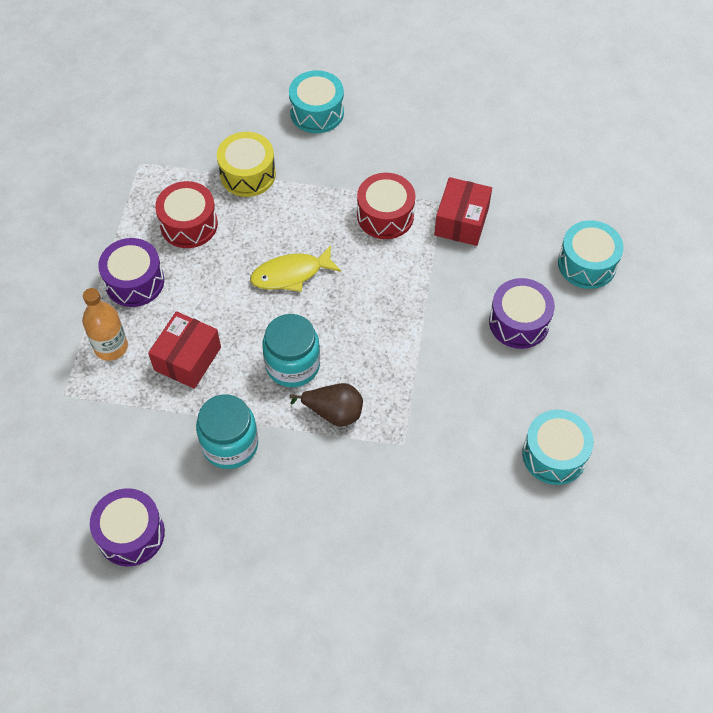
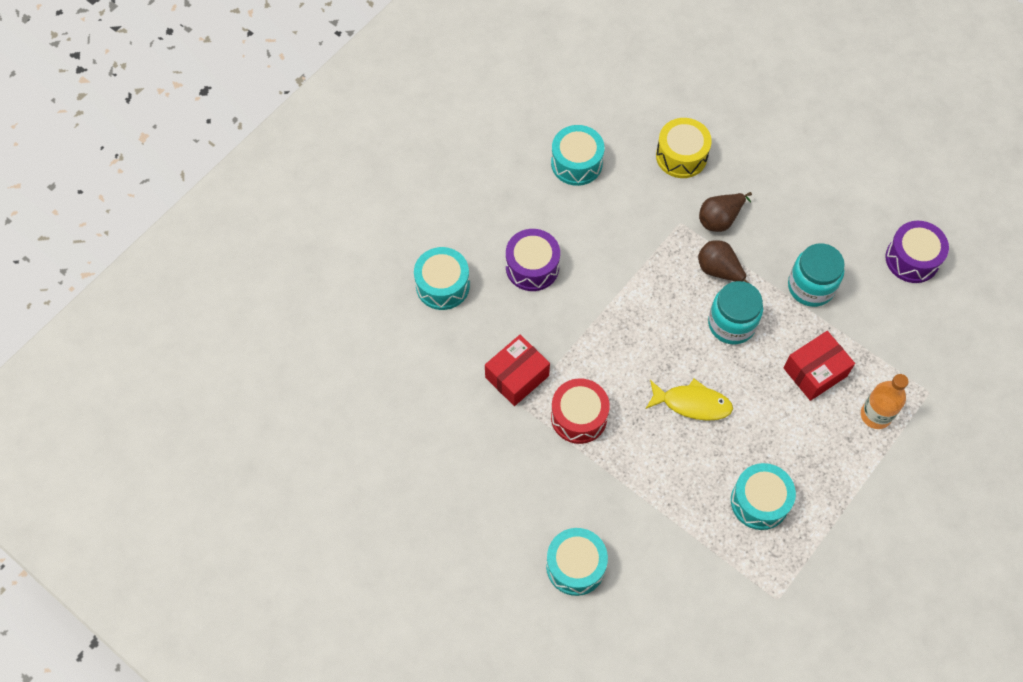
camera: 150 degrees left, 5 degrees up
purple drum [98,238,164,307] -> none
red drum [155,181,218,248] -> turquoise drum [731,463,796,530]
yellow drum [217,132,276,197] -> yellow drum moved to [656,118,712,178]
none -> brown pear [699,192,752,232]

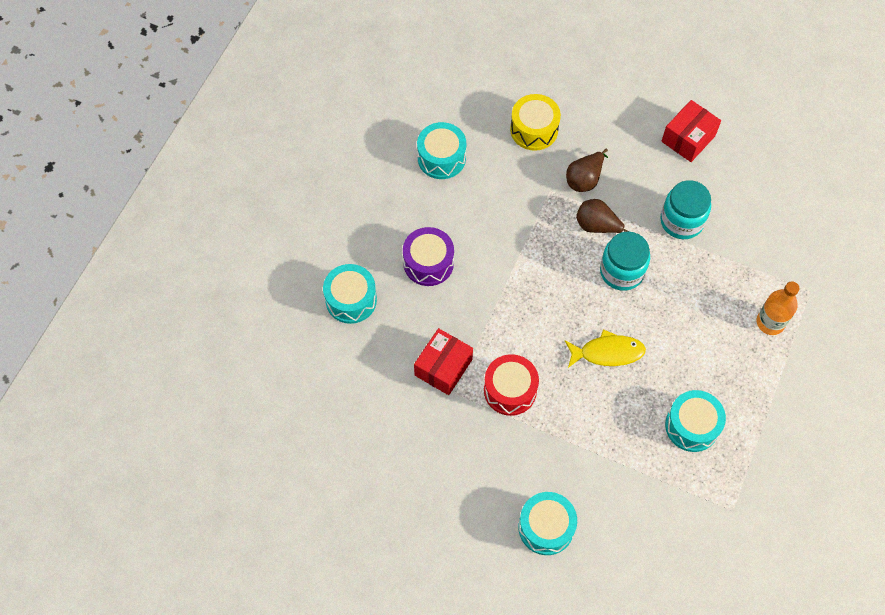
camera: 15 degrees left, 0 degrees up
red box [784,331,855,401] -> red box moved to [661,100,721,162]
purple drum [885,221,949,283] -> none

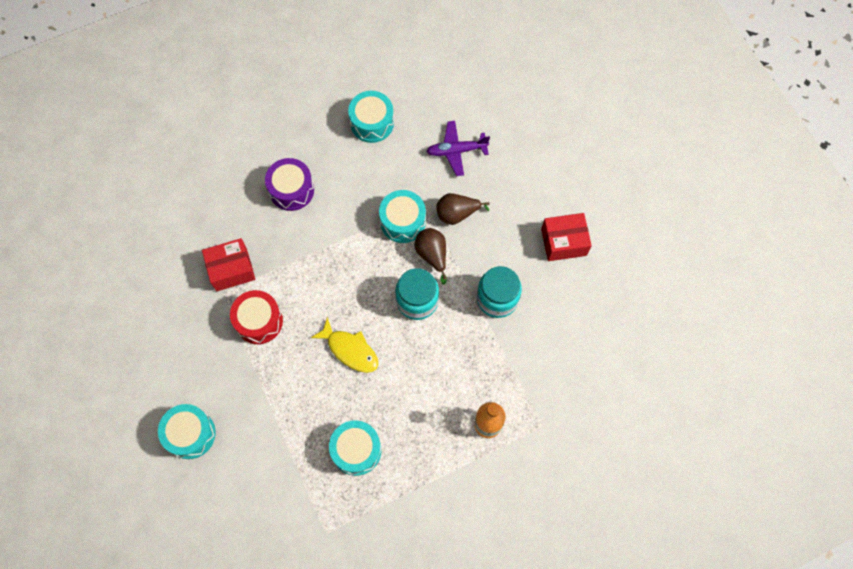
camera: 40 degrees right, 5 degrees up
turquoise drum [323,264,377,324] -> turquoise drum moved to [379,190,426,243]
yellow drum [510,94,561,151] -> purple plane [426,121,490,176]

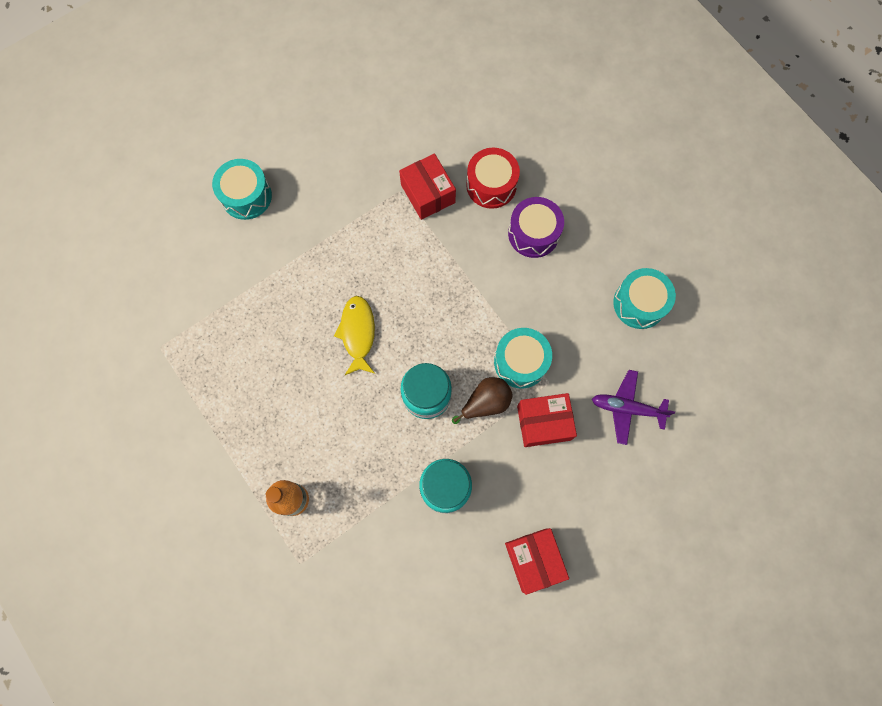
camera: 80 degrees right, 5 degrees up
red drum [230,290,283,344] -> red drum moved to [466,148,520,209]
yellow fish [311,317,378,373] -> yellow fish turned 150 degrees clockwise [334,296,375,375]
turquoise drum [329,420,381,476] -> none
purple plane [426,121,490,176] -> purple plane turned 60 degrees counterclockwise [592,370,675,445]
brown pear [436,193,490,225] -> red box [517,393,577,447]

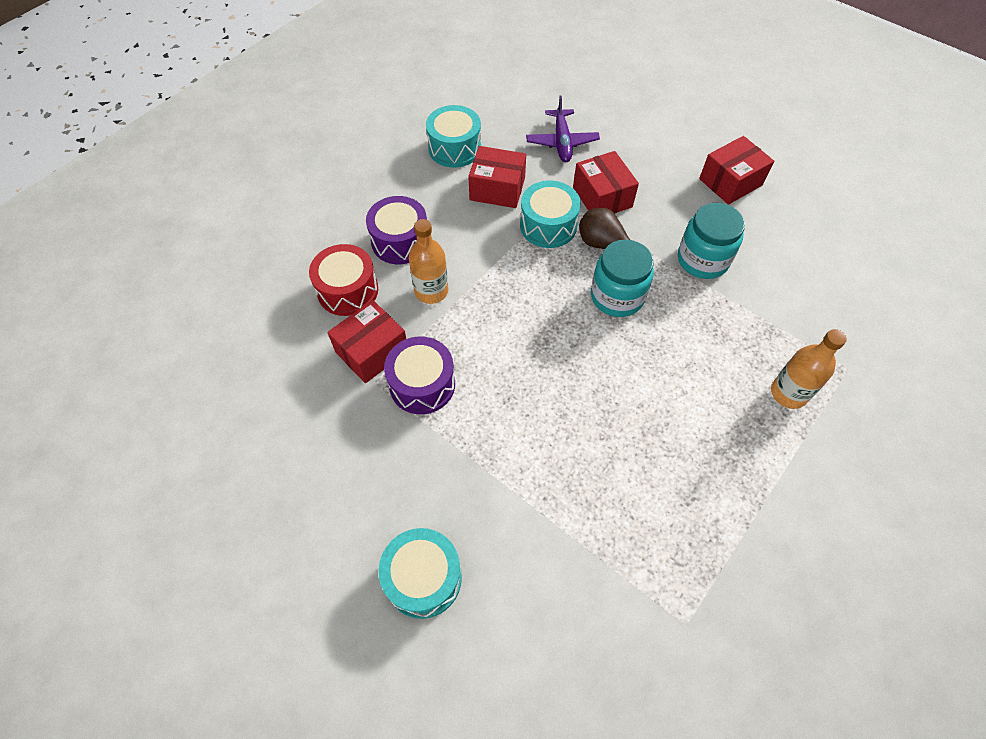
camera: 105 degrees left, 15 degrees down
yellow fish [334,296,375,375] -> none
none -> purple drum [384,336,455,414]
none -> orange bottle [409,219,448,304]
none -> red box [468,146,526,208]

